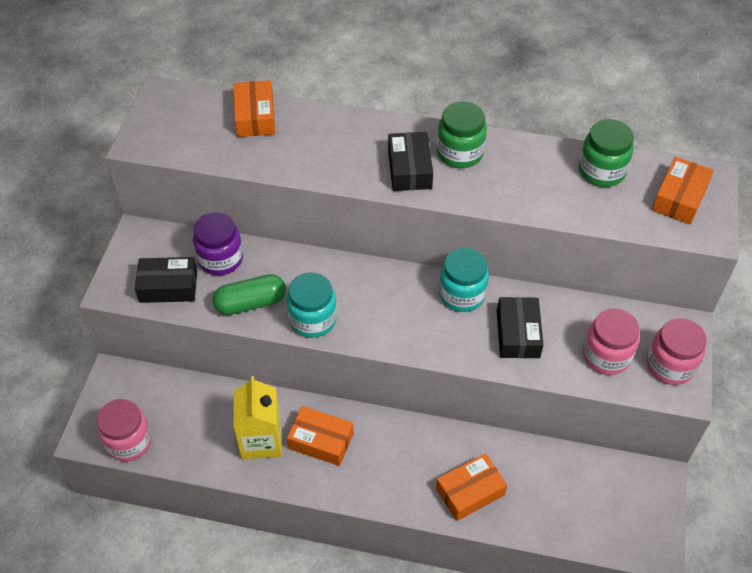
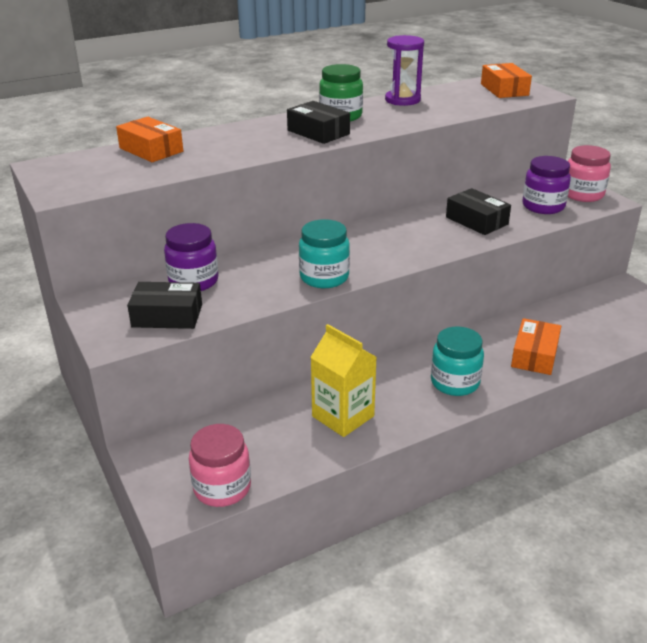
camera: 40 degrees left, 20 degrees down
black box [135,257,197,303] -> black box turned 45 degrees clockwise [127,282,202,329]
green capsule [213,274,286,315] -> none
orange box [287,406,354,466] -> none
turquoise jar [439,247,489,312] -> turquoise jar moved to [431,326,484,396]
green jar [579,119,634,187] -> none
pink jar [583,308,640,375] -> purple jar [522,156,571,214]
none -> purple hourglass [385,35,424,106]

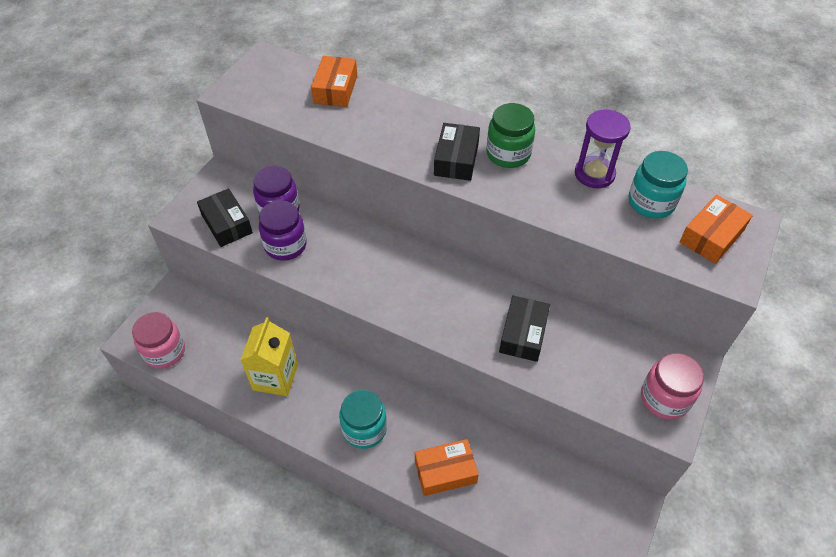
camera: 55 degrees right, 20 degrees up
turquoise jar [299,219,350,288] -> turquoise jar moved to [629,151,688,219]
purple jar [522,156,571,214] -> purple jar moved to [259,201,307,261]

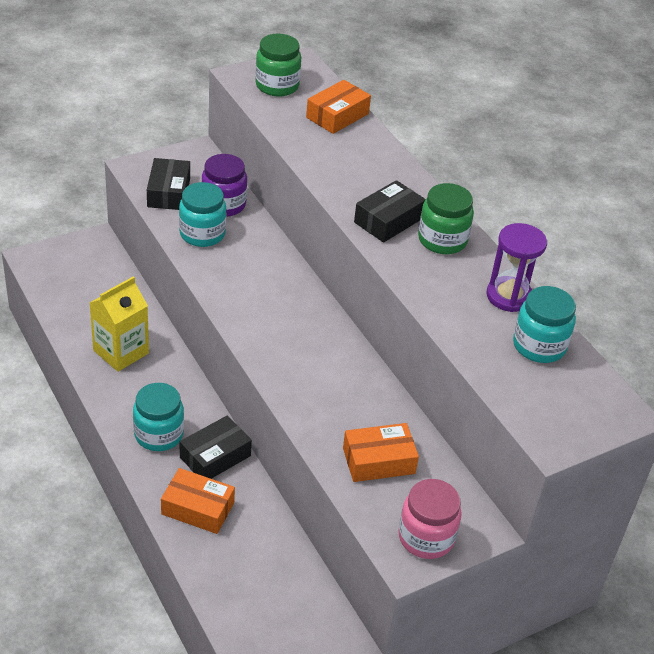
camera: 30 degrees right, 10 degrees down
pink jar [132,312,185,369] -> none
purple jar [259,201,307,261] -> turquoise jar [179,182,227,247]
black box [499,296,550,362] -> black box moved to [180,416,252,479]
orange box [680,195,753,264] -> orange box moved to [343,423,419,482]
none -> green jar [255,34,301,97]

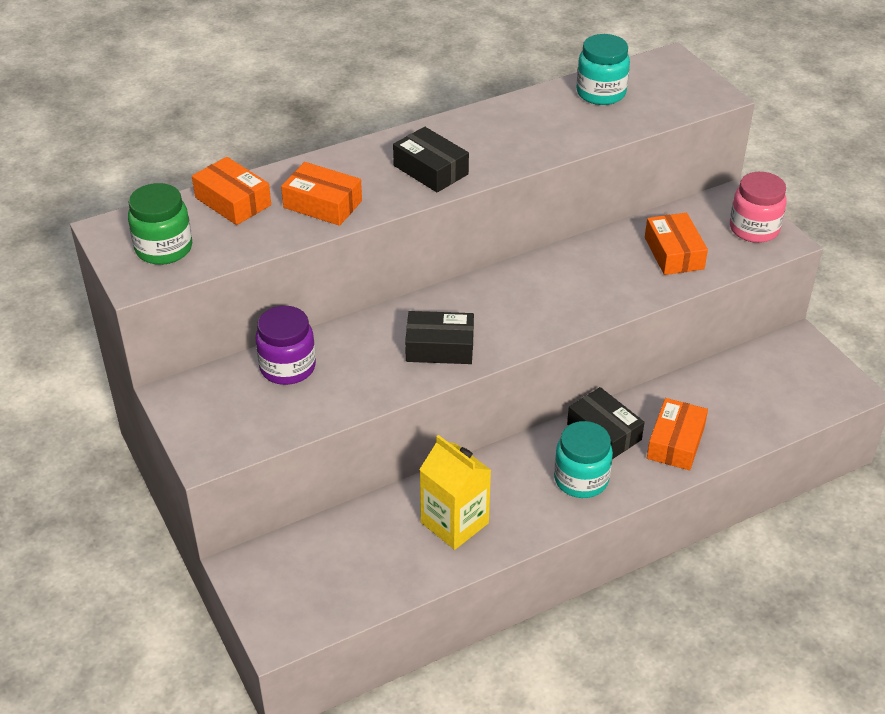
camera: 85 degrees left, 0 degrees up
black box [147,158,190,210] -> black box moved to [405,311,474,364]
turquoise jar [179,182,227,247] -> none
green jar [418,183,474,254] -> none
purple hourglass [487,223,547,312] -> none
none -> orange box [281,162,362,226]

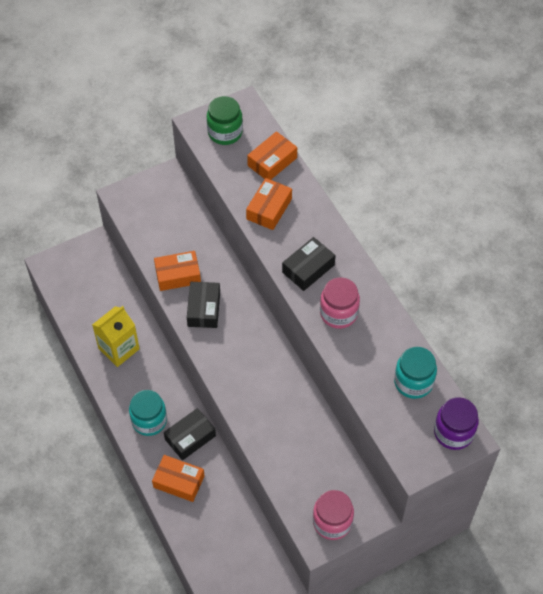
camera: 90 degrees right, 15 degrees up
purple jar [255,306,316,385] -> purple jar moved to [434,397,479,450]
orange box [645,213,708,275] -> orange box moved to [154,251,201,291]
none -> pink jar [320,277,360,329]

